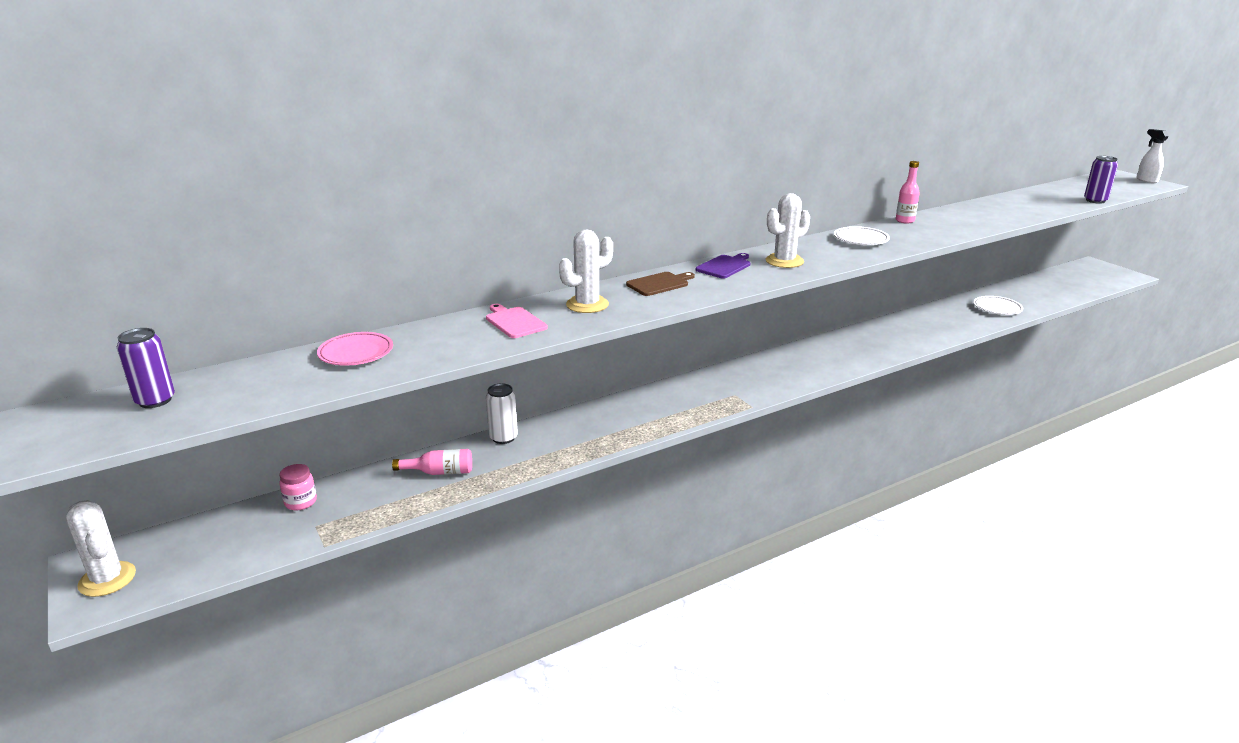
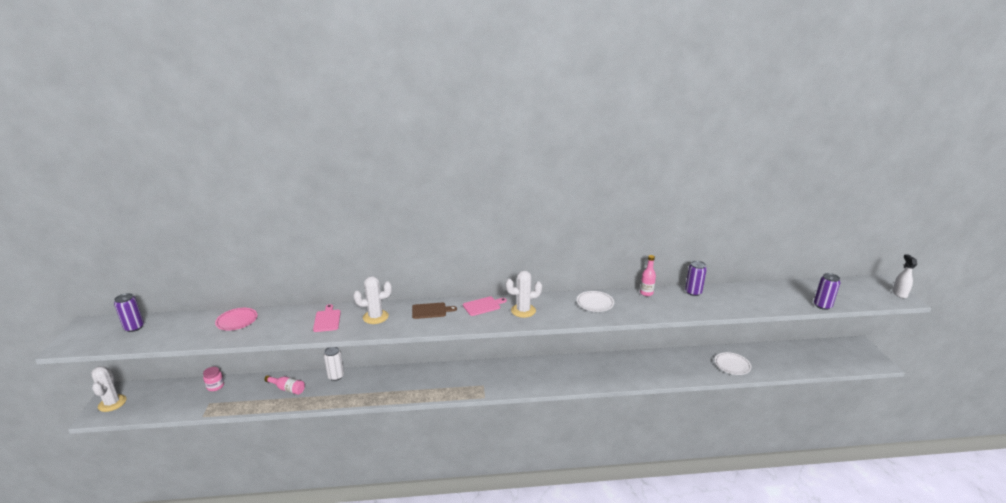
camera: 25 degrees right, 0 degrees up
purple cutting board [696,253,751,279] -> pink cutting board [463,296,507,316]
none -> purple can [685,261,707,296]

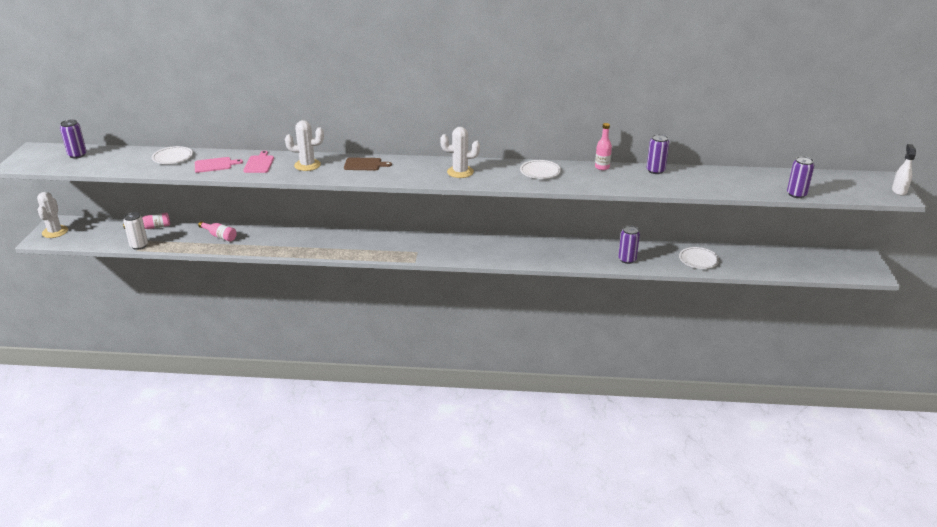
camera: 10 degrees right, 5 degrees up
pink jar [203,367,224,391] -> pink bottle [123,213,170,229]
pink plate [215,308,257,330] -> white plate [152,146,193,164]
white can [323,347,344,381] -> white can moved to [123,212,148,250]
pink cutting board [463,296,507,316] -> pink cutting board moved to [195,157,243,173]
none -> purple can [618,225,640,264]

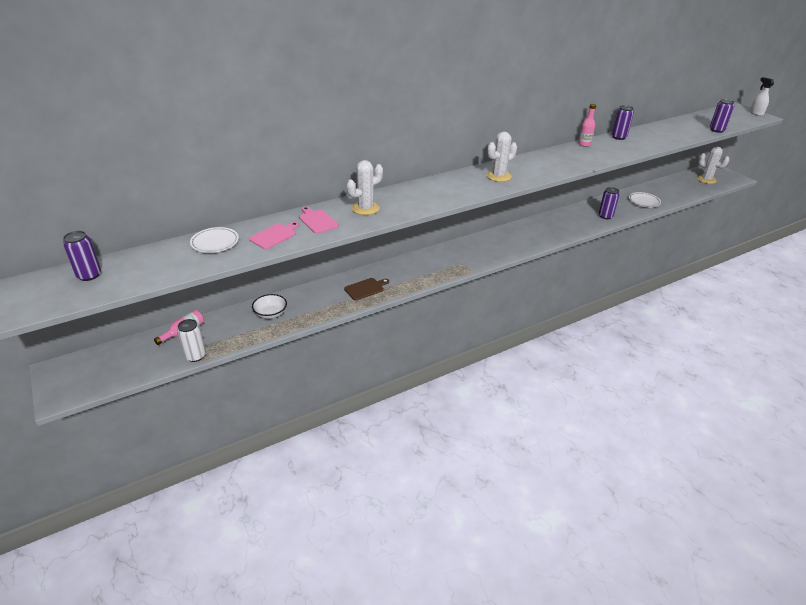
camera: 35 degrees left, 5 degrees up
white cactus [37,192,68,238] -> white cactus moved to [696,147,730,184]
pink bottle [198,221,237,242] -> white bowl [252,294,287,319]
brown cutting board [344,157,392,171] -> brown cutting board moved to [344,278,389,301]
white plate [520,160,561,179] -> none

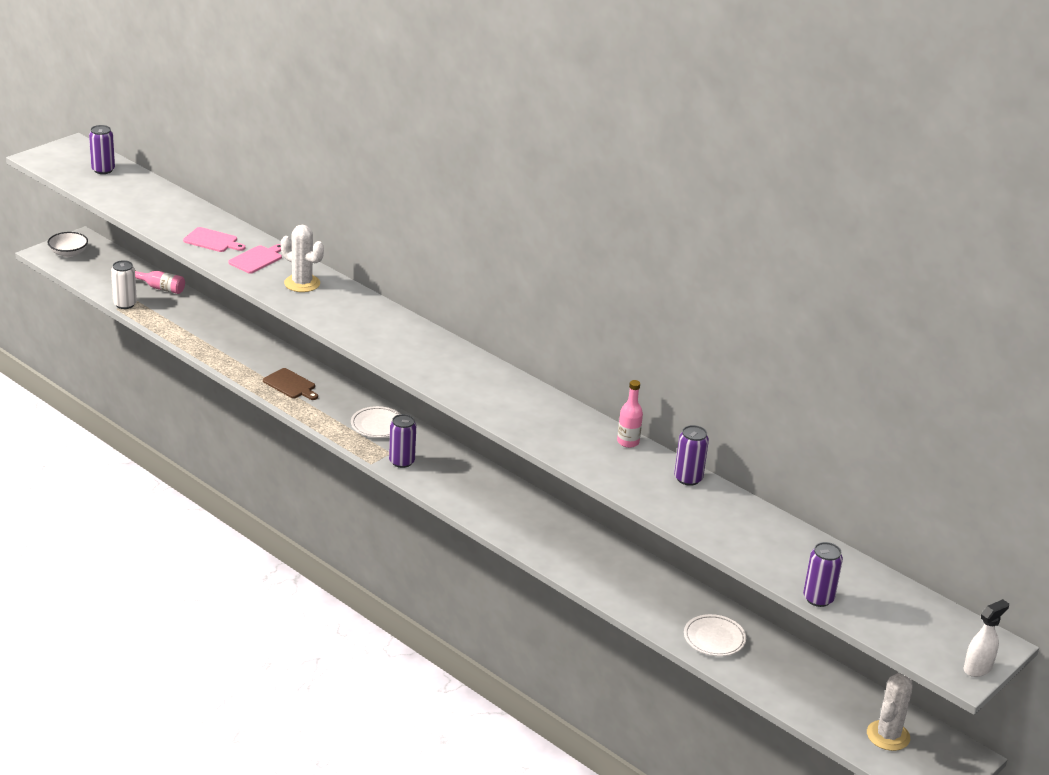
camera: 70 degrees right, 5 degrees down
white plate [190,227,239,253] -> white plate moved to [351,406,401,438]
white bowl [252,294,287,319] -> white bowl moved to [47,232,88,257]
white cactus [486,132,517,182] -> none
purple can [599,187,620,219] -> purple can moved to [389,414,416,468]

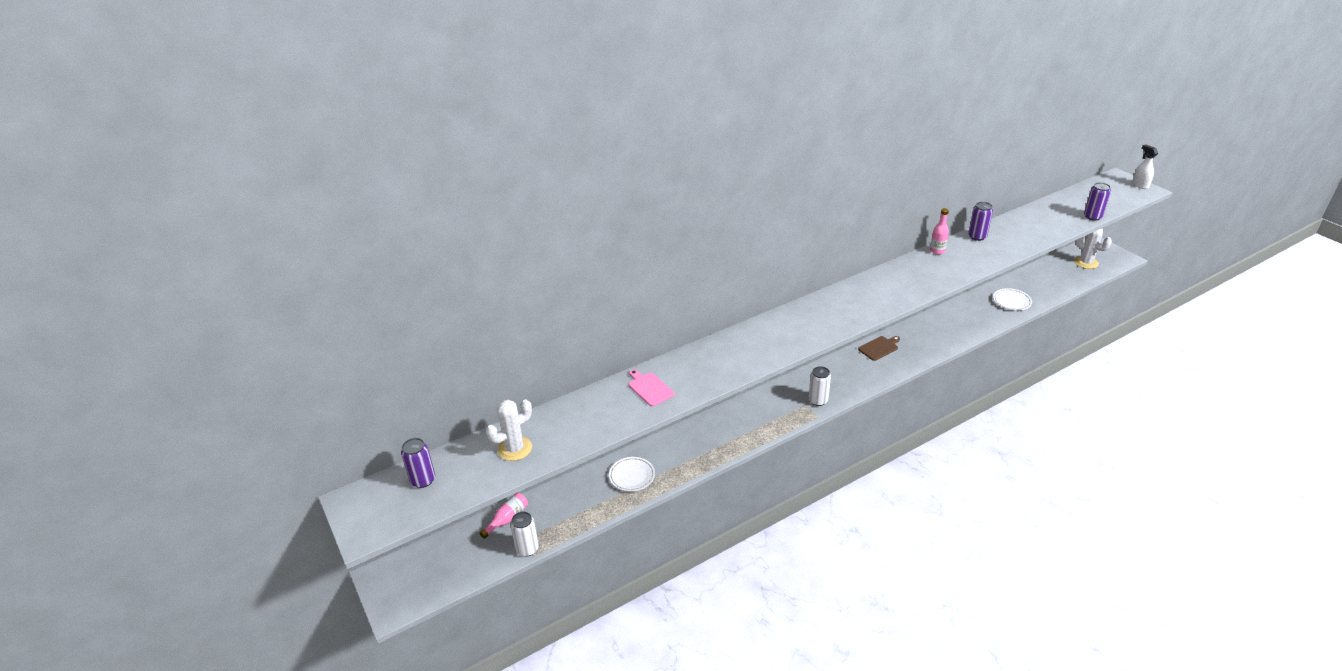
camera: 70 degrees left, 5 degrees up
white bowl [47,232,88,257] -> none
pink cutting board [183,227,245,252] -> none
brown cutting board [263,368,318,400] -> brown cutting board moved to [858,336,900,361]
white cactus [281,225,324,292] -> white cactus moved to [486,399,532,461]
white plate [351,406,401,438] -> white plate moved to [609,457,655,491]
purple can [389,414,416,468] -> white can [809,366,831,406]

